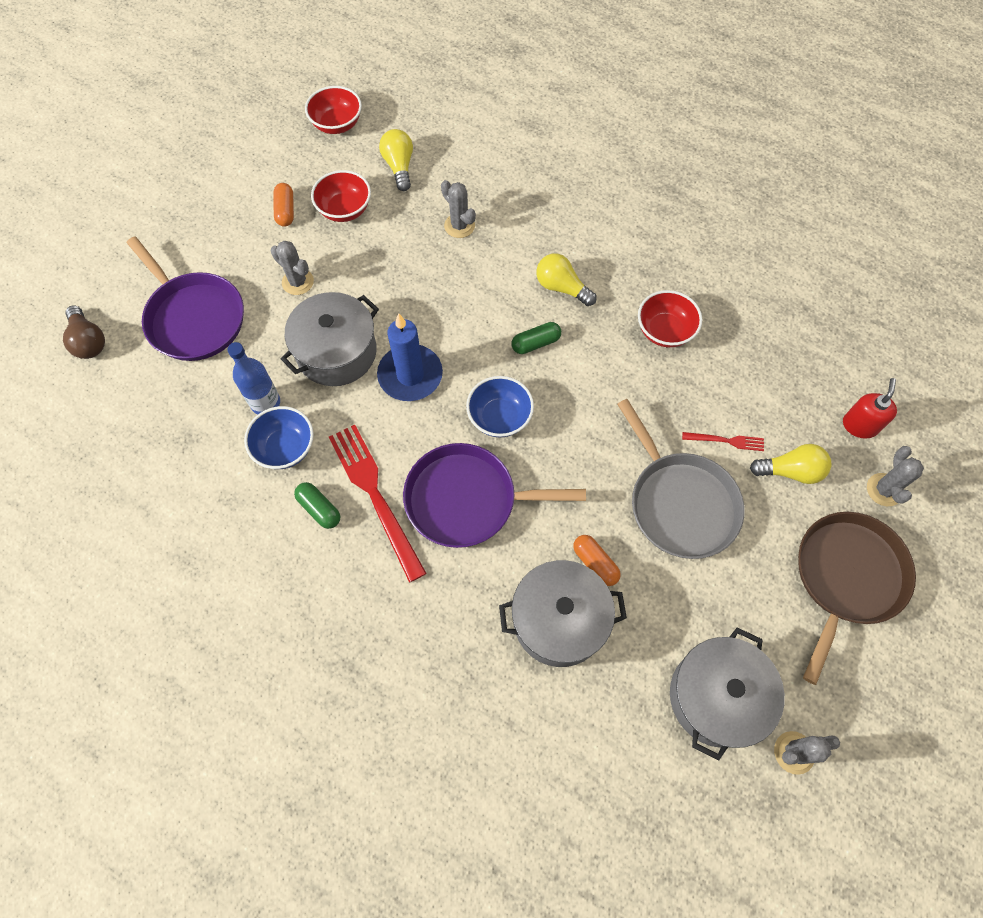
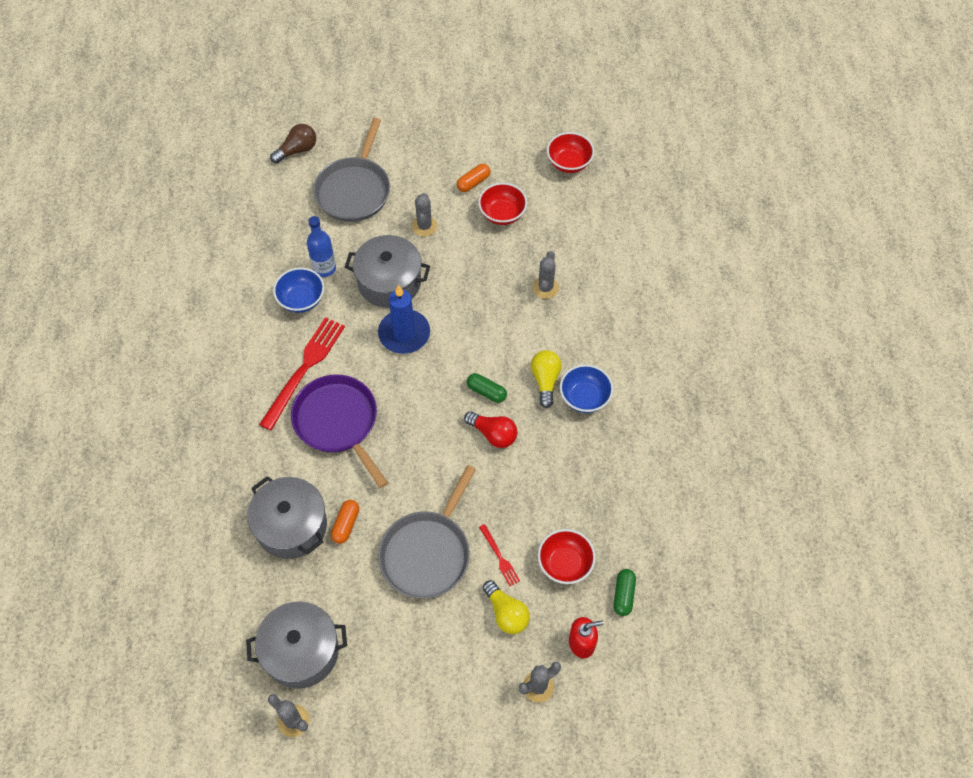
camera: 55 degrees right, 5 degrees down
brown light bulb [63,305,105,359] -> brown light bulb turned 150 degrees counterclockwise [270,124,316,164]
purple pan [127,236,244,361] -> grey pan [313,118,390,222]
green capsule [294,482,340,529] -> green capsule moved to [613,569,636,616]
yellow light bulb [379,129,413,191] -> none
blue bowl [466,376,534,438] -> blue bowl moved to [560,364,613,413]
red bowl [638,290,702,347] -> red bowl moved to [538,529,596,584]
brown pan [798,512,916,685] -> none
none -> red light bulb [464,411,518,448]

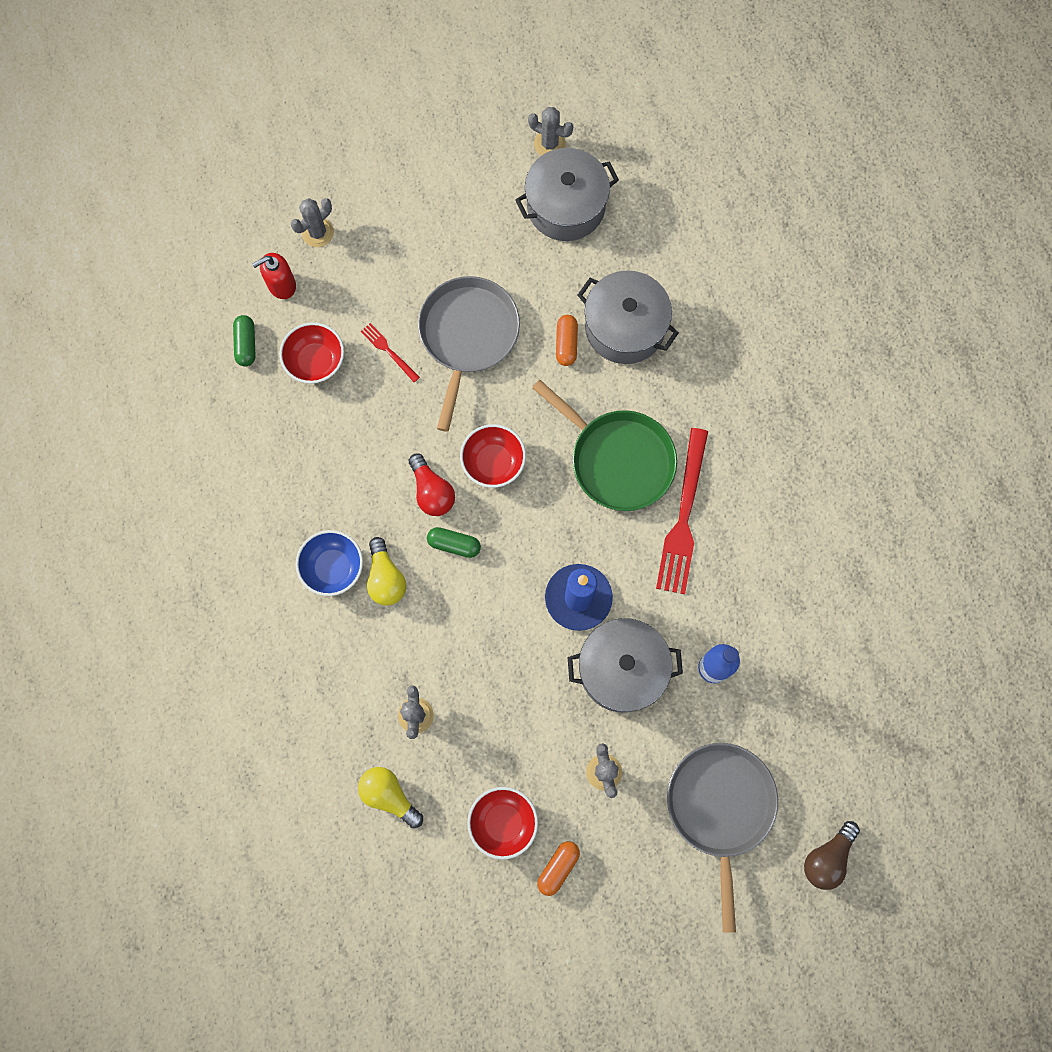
camera: 165 degrees right, 15 degrees up
blue bowl [273,267,325,313] -> none
purple pan [291,375,388,488] -> green pan [532,380,677,511]
red light bulb [464,411,518,448] -> red light bulb turned 135 degrees counterclockwise [409,454,455,516]
yellow light bulb [483,580,530,634] -> yellow light bulb moved to [358,767,423,828]
red bowl [547,132,594,173] -> red bowl moved to [460,424,526,488]

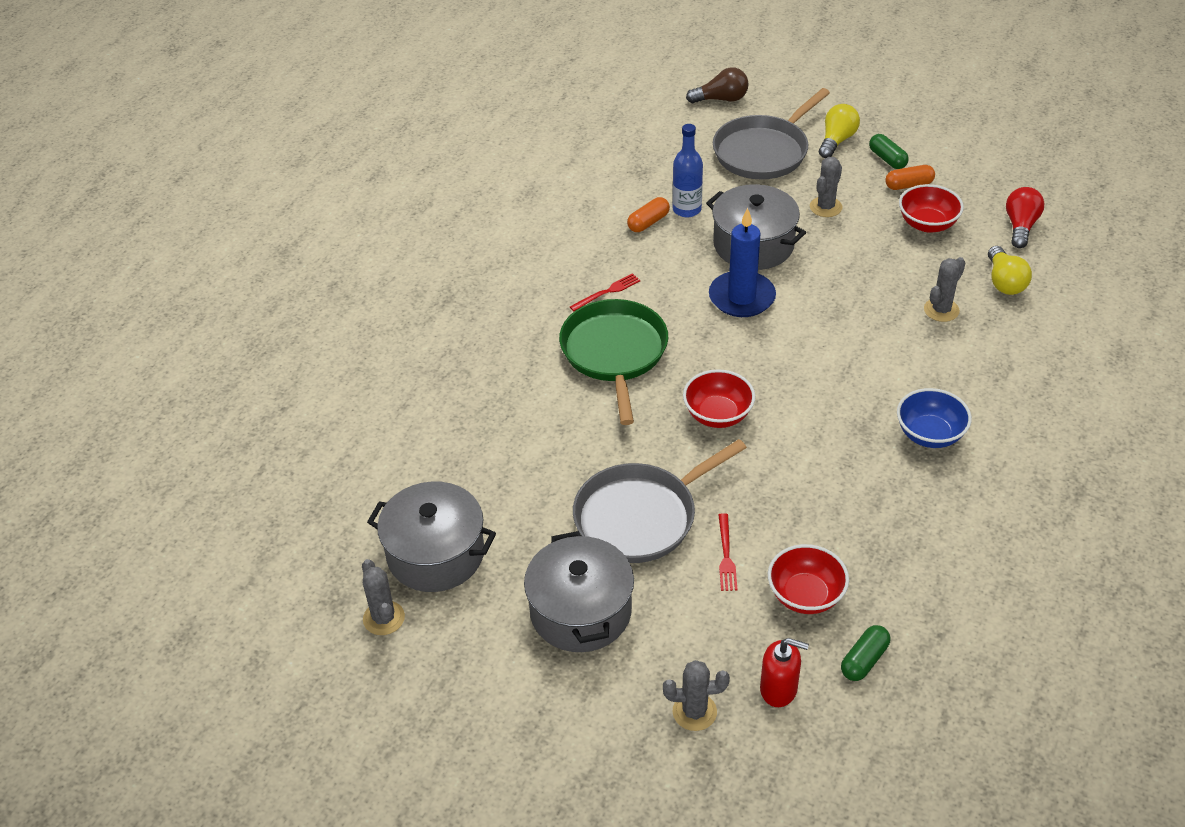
camera: 135 degrees left, 30 degrees down
yellow light bulb [367,537,406,606] -> yellow light bulb moved to [819,104,860,158]
red light bulb [409,454,455,516] -> red light bulb moved to [1006,187,1044,248]
green capsule [427,527,481,558] -> green capsule moved to [869,134,909,169]
orange capsule [556,315,578,366] -> orange capsule moved to [627,197,670,232]
grey pot [577,271,679,364] -> grey pot moved to [524,531,634,652]
red fork [656,428,708,594] -> red fork [570,273,640,311], size x0.47

